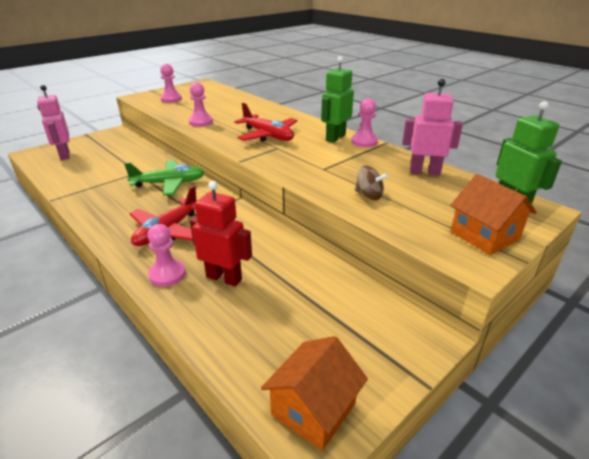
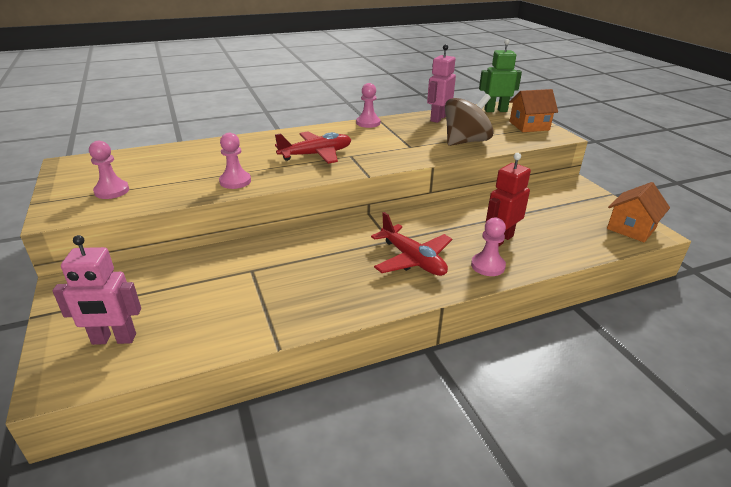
camera: 70 degrees left, 0 degrees up
green plane [124,160,205,196] -> none
orange house [261,336,368,451] -> orange house turned 75 degrees clockwise [607,182,670,242]
green robot [321,56,354,143] -> none
brown spinning top [355,165,388,200] -> brown spinning top [445,94,494,146], size x1.99

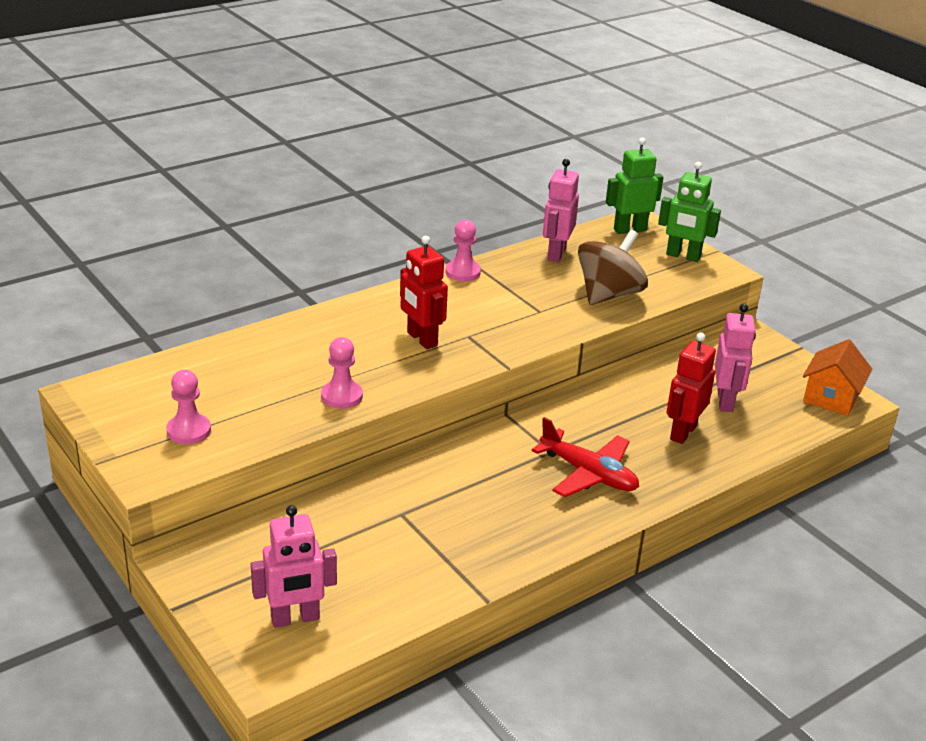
camera: 15 degrees left, 0 degrees up
red plane [275,131,351,164] -> red robot [400,236,448,349]
pink pawn [471,218,506,276] -> none
orange house [509,89,558,132] -> green robot [658,162,721,262]
none -> pink robot [715,304,756,412]

